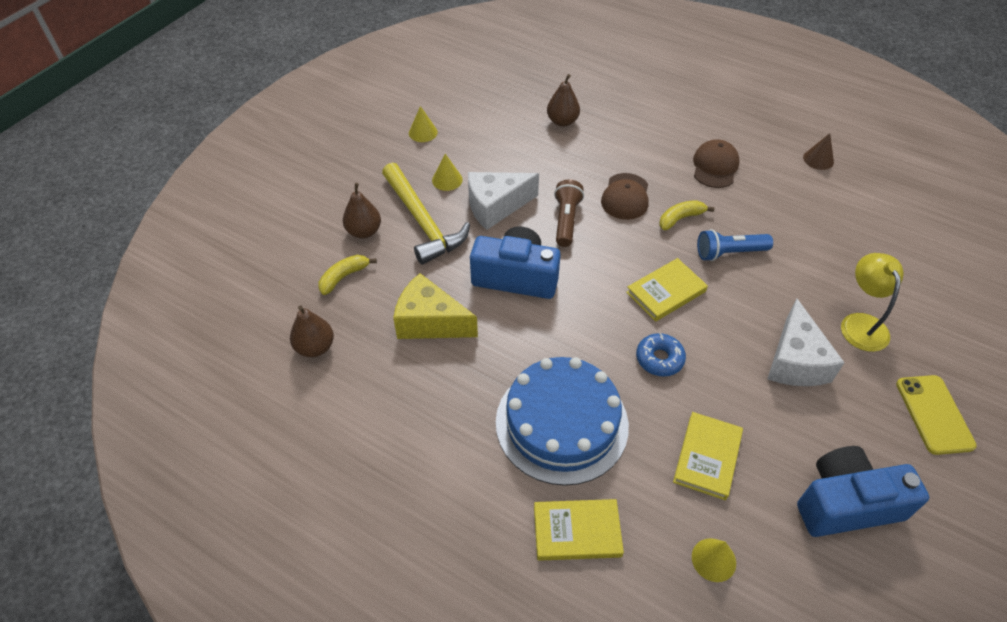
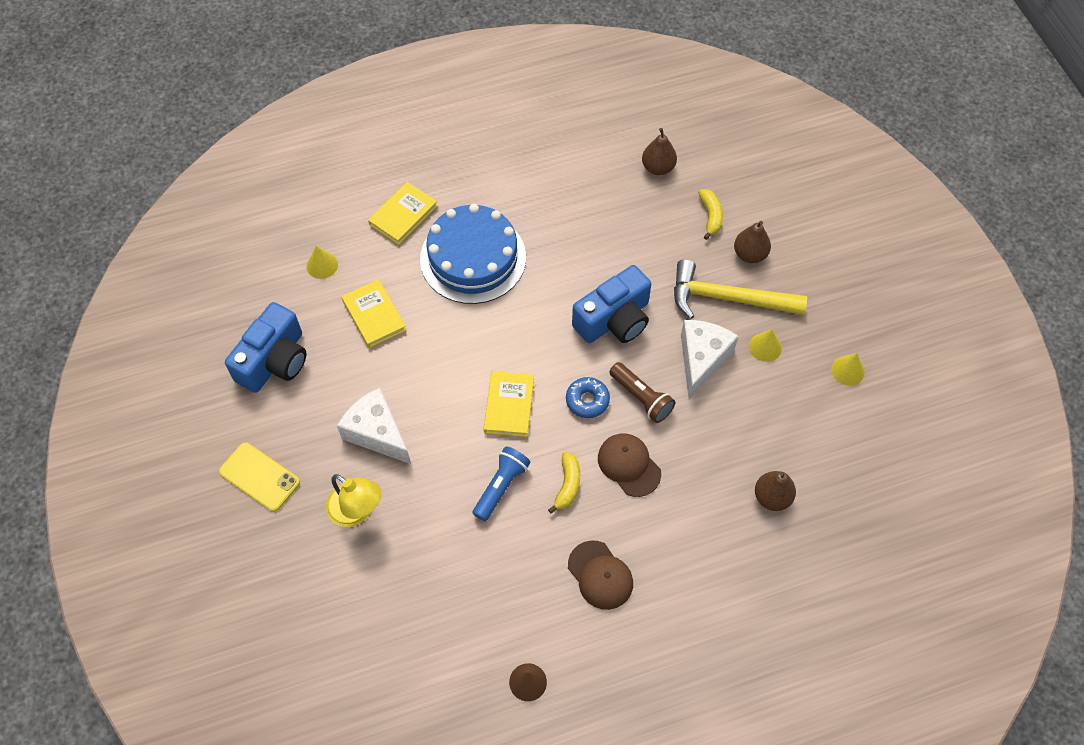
camera: 130 degrees right, 10 degrees up
yellow cheese [393,273,478,339] -> none
blue donut [636,333,686,377] -> blue donut moved to [566,377,610,418]

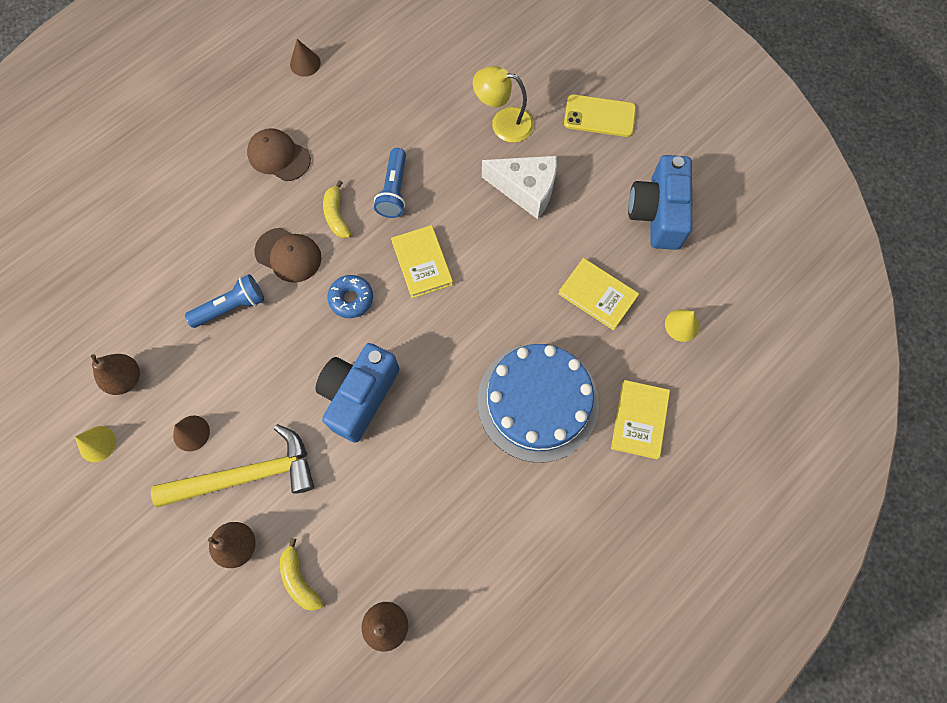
camera: 155 degrees right, 10 degrees up
brown flashlight [609,362,676,423] -> none
white cheese [681,320,739,399] -> none
yellow cone [749,329,782,362] -> brown cone [173,416,210,452]
brown pear [755,471,796,511] -> brown pear moved to [91,354,140,395]
none -> blue flashlight [185,274,264,328]

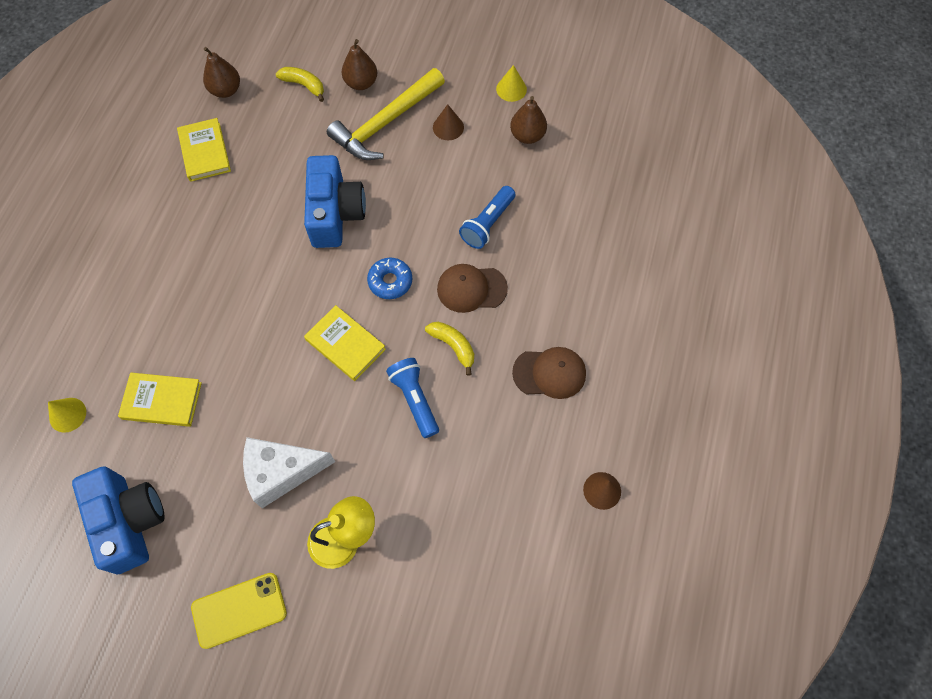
camera: 150 degrees right, 5 degrees down
blue cake [477,344,599,463] -> none
yellow book [611,380,670,459] -> yellow book moved to [177,118,231,182]

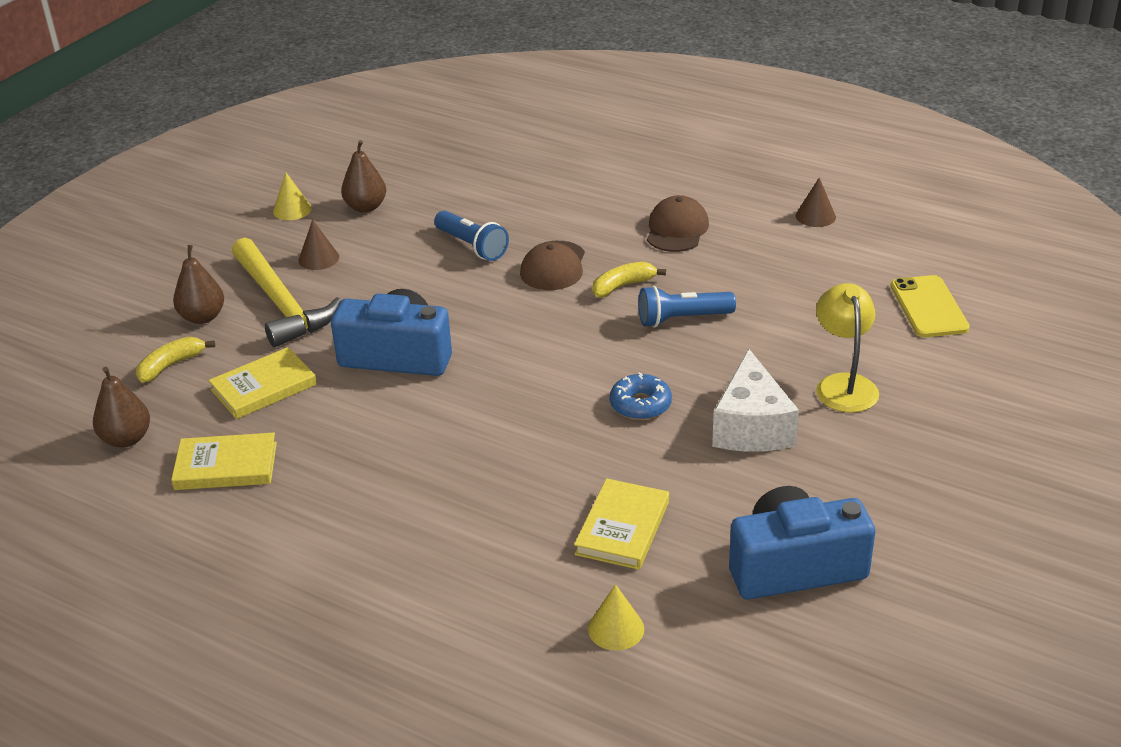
camera: 75 degrees left, 30 degrees down
yellow phone [191,573,287,649] -> yellow phone moved to [890,275,970,337]
yellow book [304,305,386,381] -> yellow book moved to [209,347,317,419]
blue donut [367,258,412,299] -> blue donut moved to [610,372,672,420]

